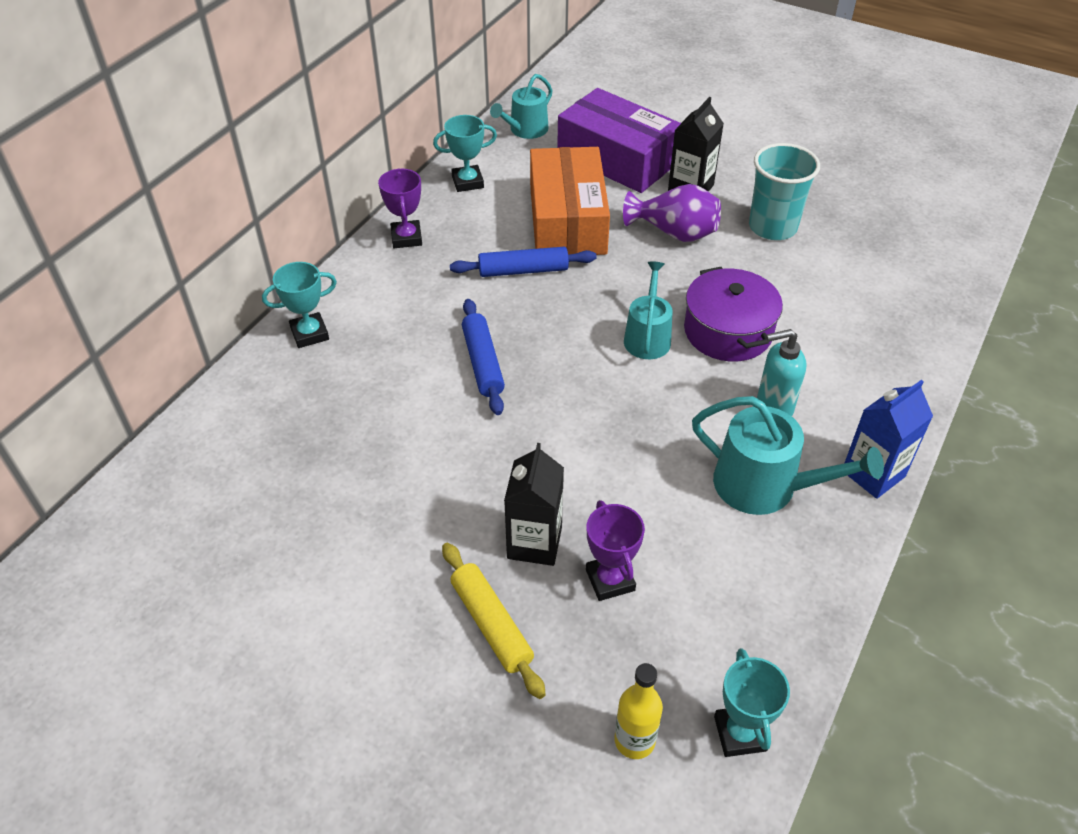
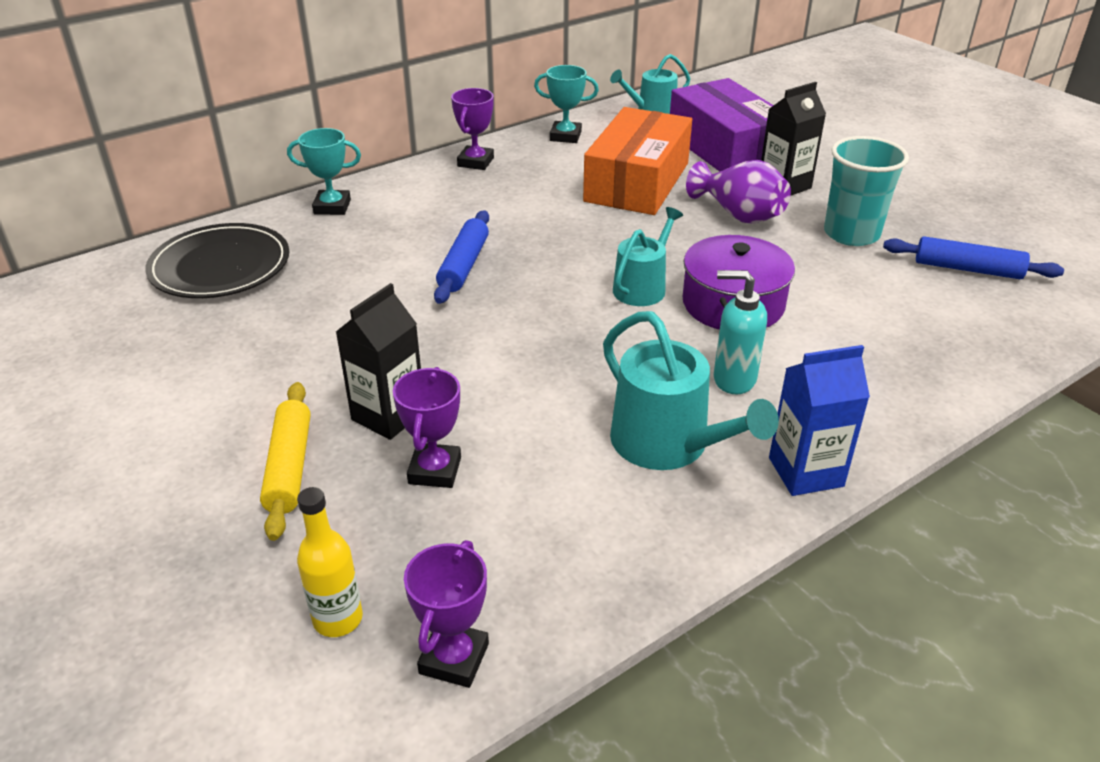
camera: 25 degrees right, 10 degrees down
blue rolling pin [450,247,597,277] -> blue rolling pin moved to [883,236,1064,279]
turquoise trophy [714,648,790,757] -> purple trophy [404,540,489,688]
none -> black plate [145,223,289,298]

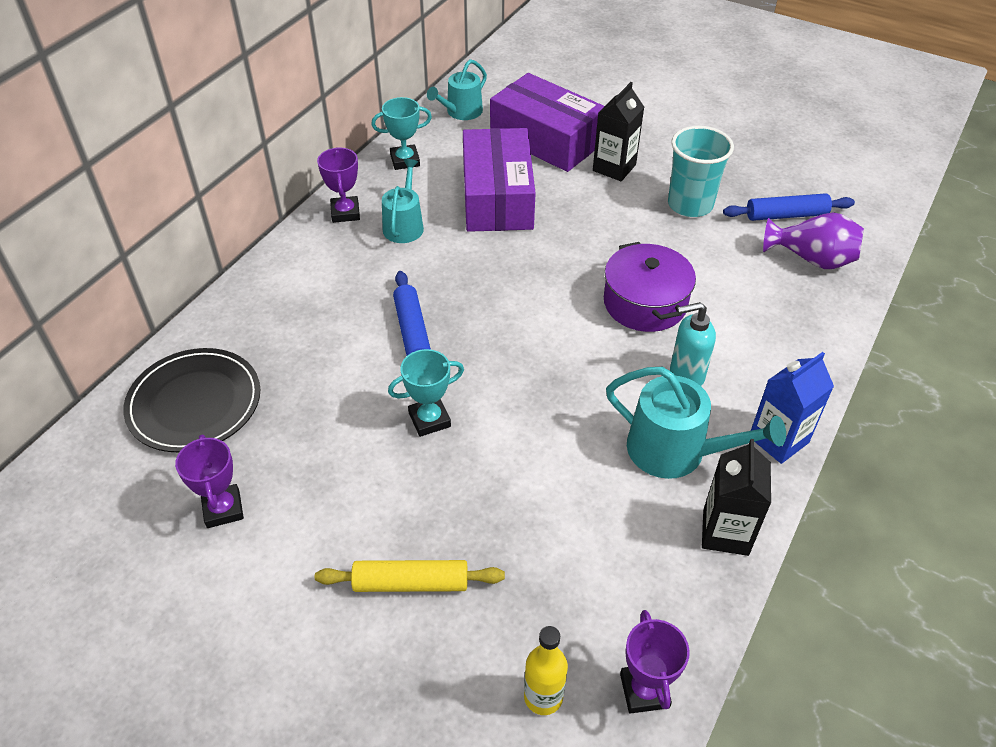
camera: 25 degrees left, 10 degrees up
yellow rolling pin [260,382,311,541] -> yellow rolling pin turned 60 degrees counterclockwise [315,560,505,592]
turquoise trophy [287,128,361,215] -> turquoise trophy moved to [388,349,464,437]
black carton [336,283,421,440] -> black carton moved to [702,439,771,556]
purple trophy [393,367,461,488] -> purple trophy moved to [175,435,244,528]
orange box [583,107,692,215] -> purple box [463,128,535,232]
turquoise watering can [613,207,683,306] -> turquoise watering can moved to [382,159,424,243]
purple vase [686,160,791,224] -> purple vase moved to [763,212,864,269]

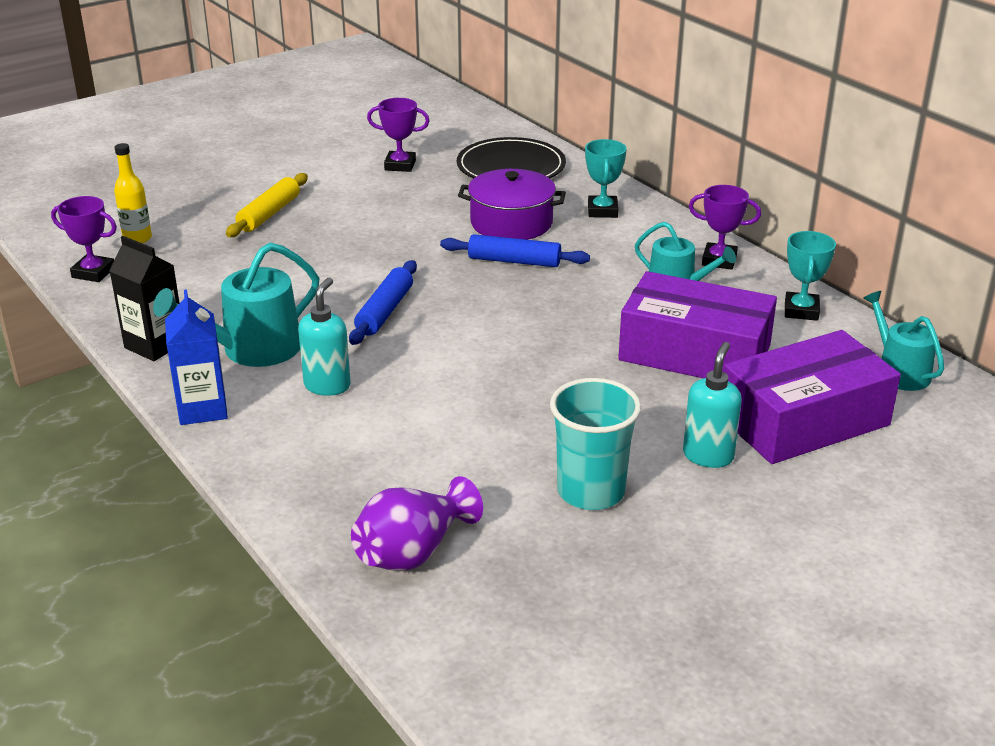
camera: 115 degrees right, 15 degrees down
turquoise trophy [388,349,464,437] -> turquoise trophy moved to [585,139,627,218]
black carton [593,82,644,181] -> turquoise soap dispenser [683,342,742,468]
purple pot [604,242,696,332] -> purple pot moved to [458,169,566,240]
blue rolling pin [723,193,855,221] -> blue rolling pin moved to [349,260,417,345]

